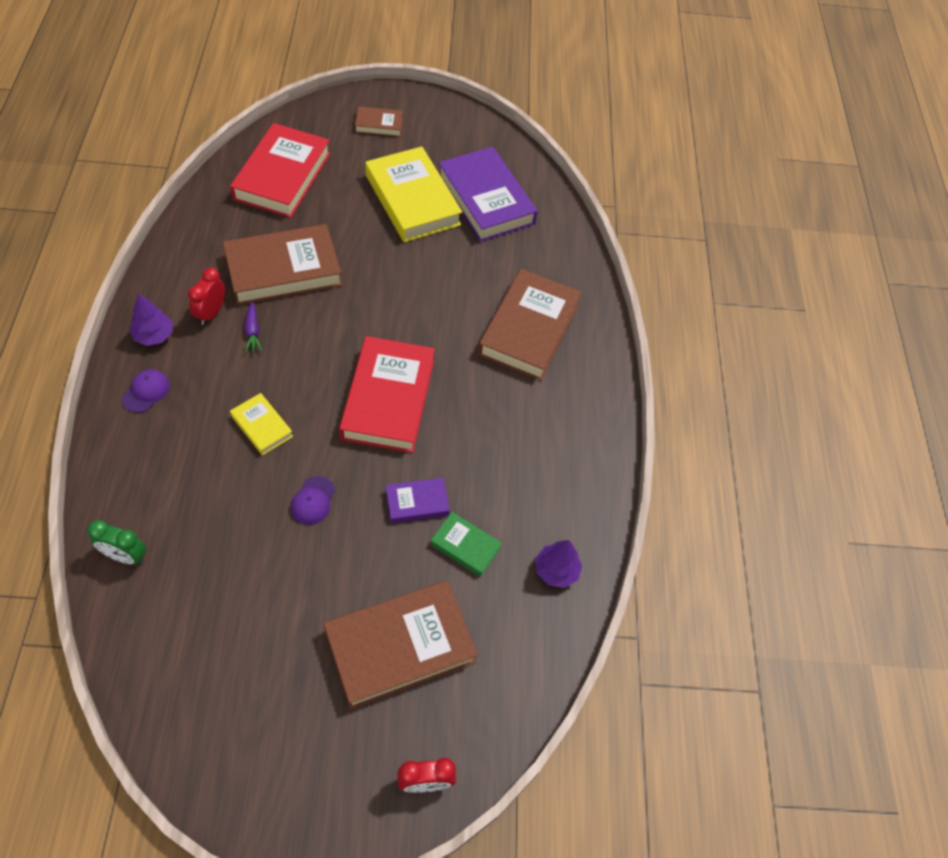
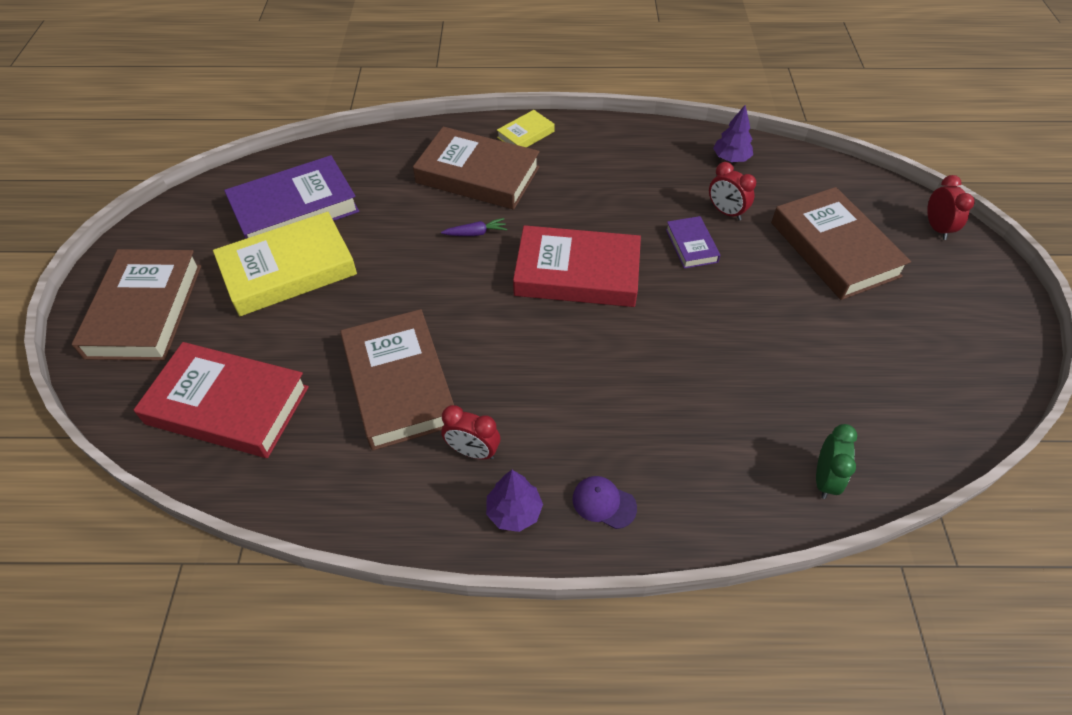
camera: 85 degrees left, 5 degrees down
yellow book [230,393,293,455] -> yellow book moved to [497,110,555,148]
purple carrot [245,302,262,353] -> purple carrot moved to [441,218,507,236]
purple cap [291,476,335,525] -> none
brown book [355,106,403,137] -> brown book [72,249,201,361], size x2.05
green book [431,512,502,577] -> red clock [709,162,756,220]

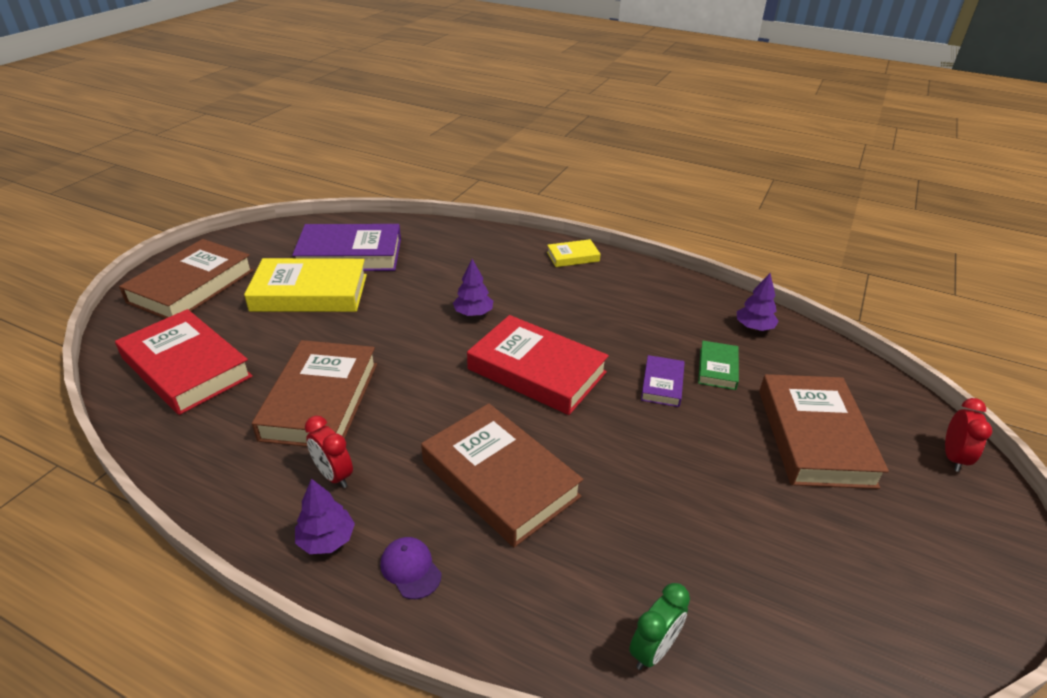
camera: 25 degrees right, 15 degrees down
brown book [413,126,540,210] -> brown book moved to [421,403,583,547]
purple carrot [441,218,507,236] -> purple tree [453,259,493,316]
red clock [709,162,756,220] -> green book [698,341,739,390]

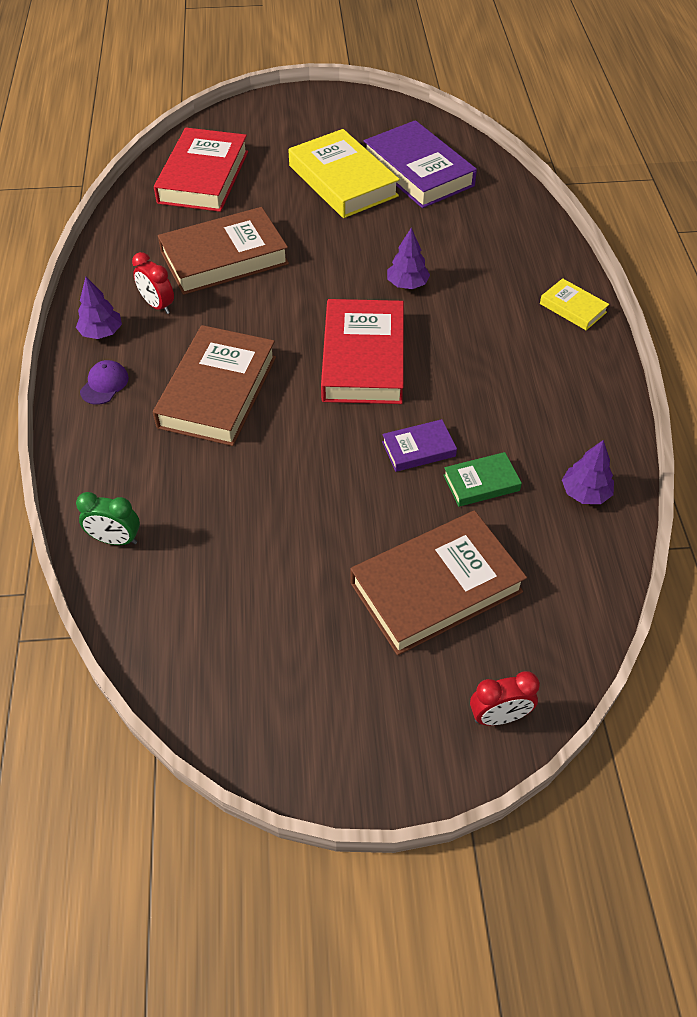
camera: 60 degrees right, 15 degrees up
brown book [119,239,254,319] -> none
red clock [305,416,353,488] -> red clock turned 60 degrees counterclockwise [132,252,174,314]

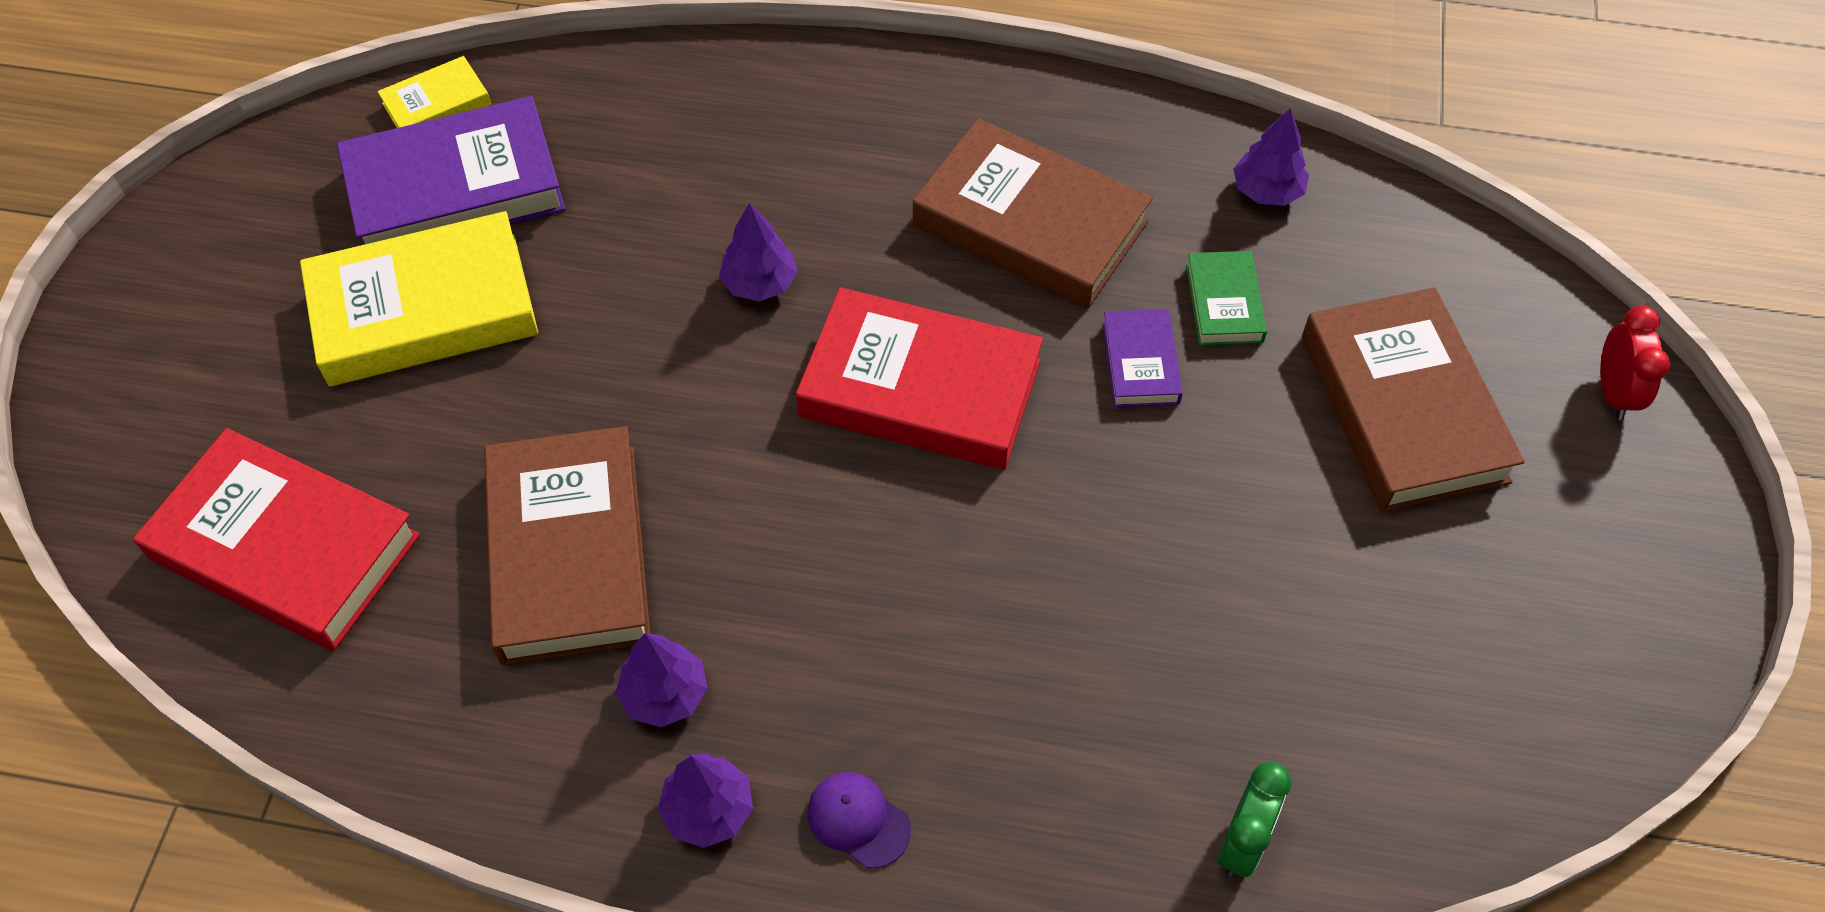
camera: 75 degrees left, 5 degrees up
red clock [132,252,174,314] -> purple tree [616,633,708,727]
brown book [153,325,276,446] -> brown book moved to [913,118,1153,309]
yellow book [540,278,609,330] -> yellow book moved to [378,56,491,128]

